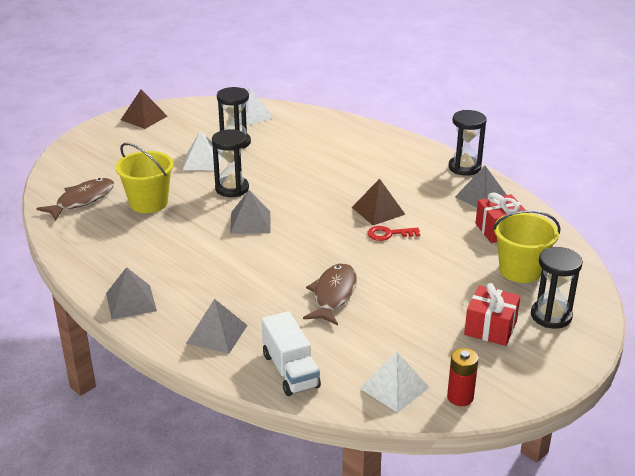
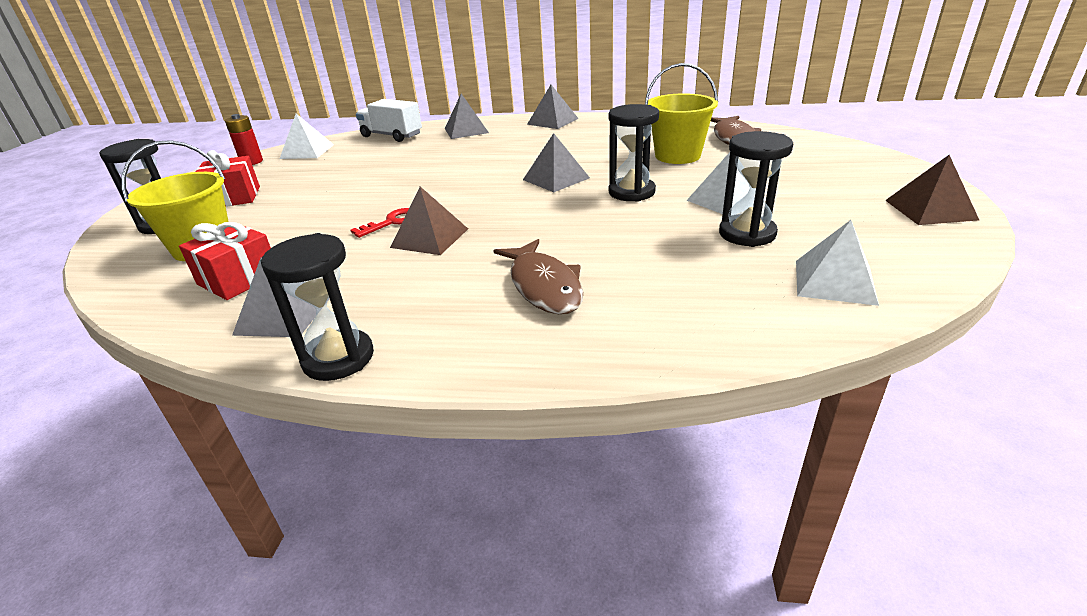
camera: 145 degrees right, 0 degrees up
brown fish [303,263,357,325] -> brown fish moved to [493,239,583,314]

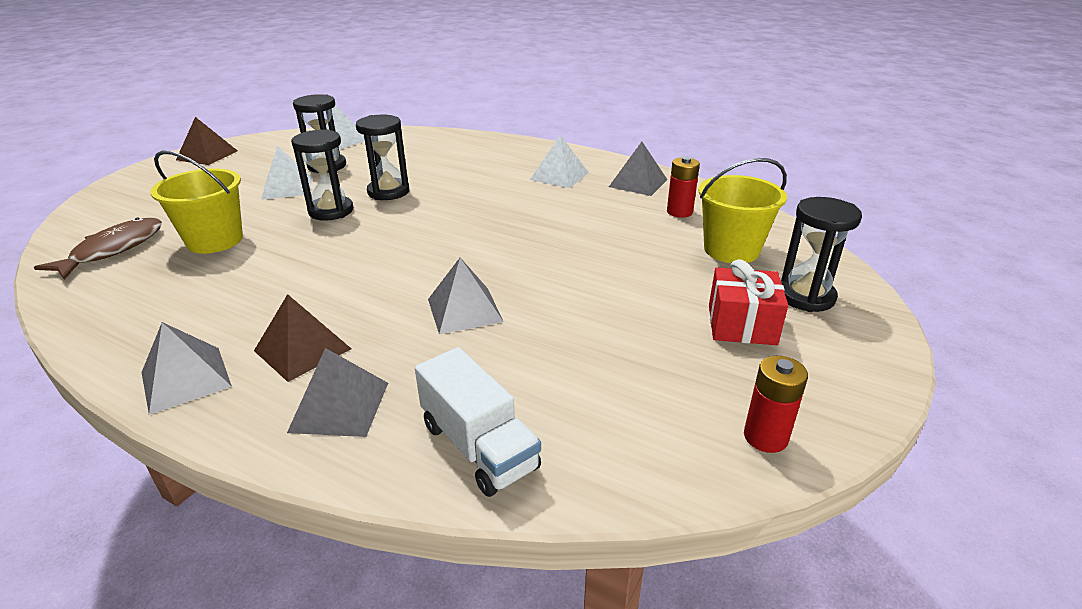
camera: 160 degrees left, 0 degrees up
red gift [179,222,271,300] -> red battery [667,156,700,218]
black hourglass [261,233,374,381] -> black hourglass moved to [356,115,409,200]
white pyramid [280,114,334,159] -> white pyramid moved to [530,135,589,188]
red key [351,208,409,238] -> none
brown pyramid [390,187,468,255] -> brown pyramid moved to [254,294,351,382]
brown fish [493,239,583,314] -> none
grey pyramid [523,133,590,192] -> grey pyramid moved to [428,258,504,334]

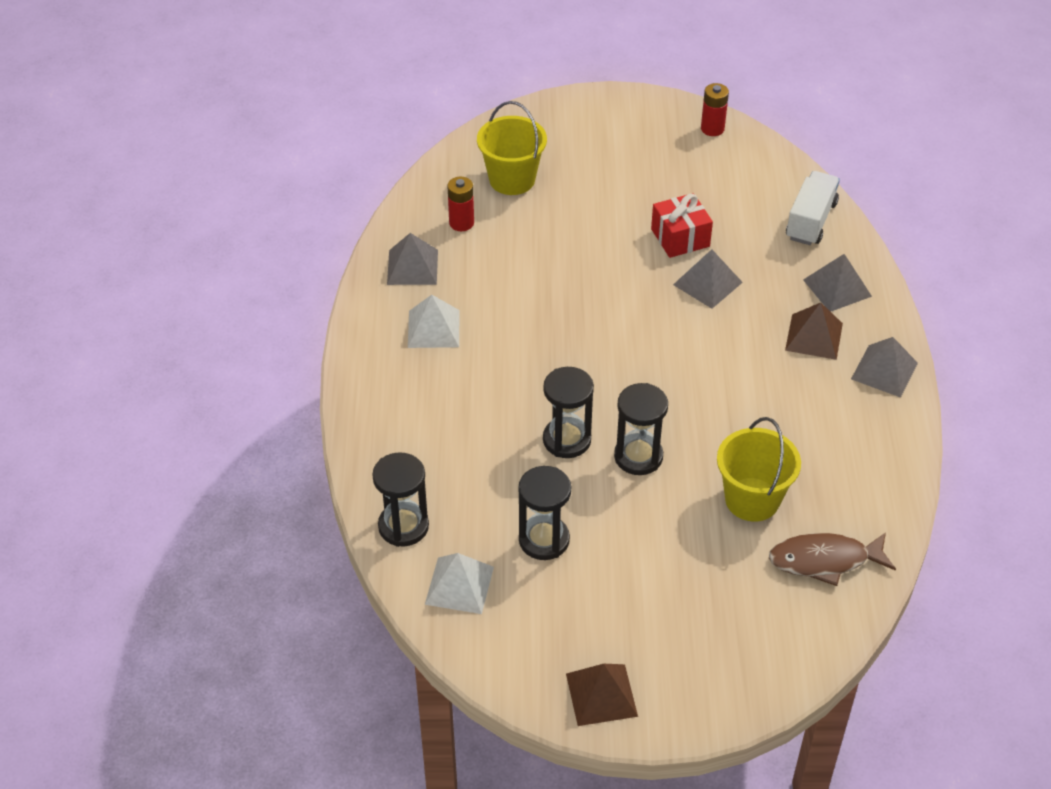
camera: 120 degrees left, 15 degrees up
white pyramid [261,146,312,200] -> none
red gift [709,259,788,345] -> red gift moved to [651,193,713,258]
black hourglass [781,197,862,312] -> black hourglass moved to [372,452,429,547]

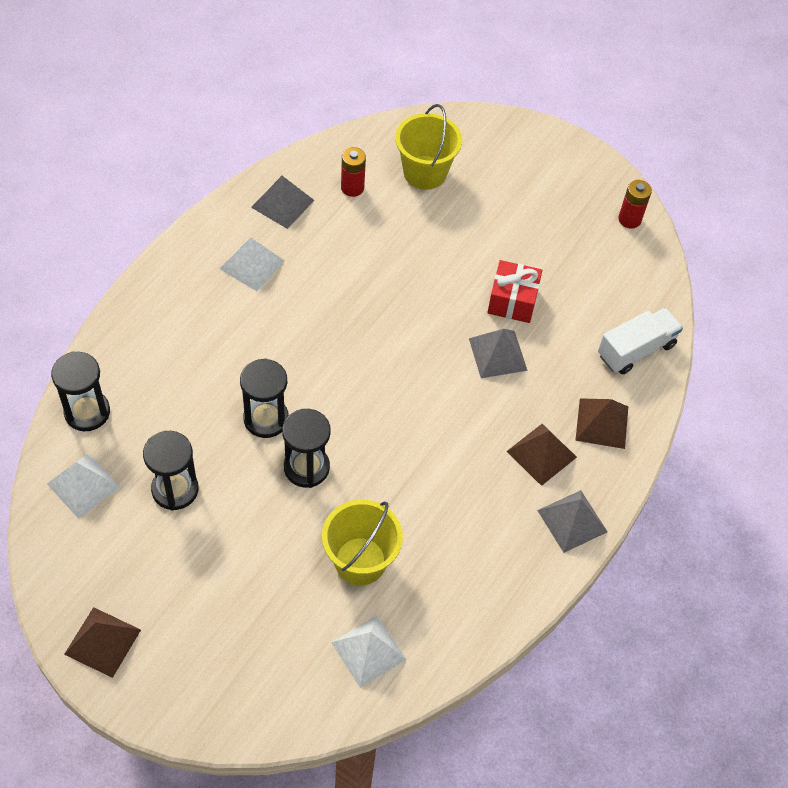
camera: 30 degrees right, 10 degrees up
brown fish [769,532,896,586] -> white pyramid [331,615,407,688]
grey pyramid [803,254,872,312] -> brown pyramid [575,398,628,449]

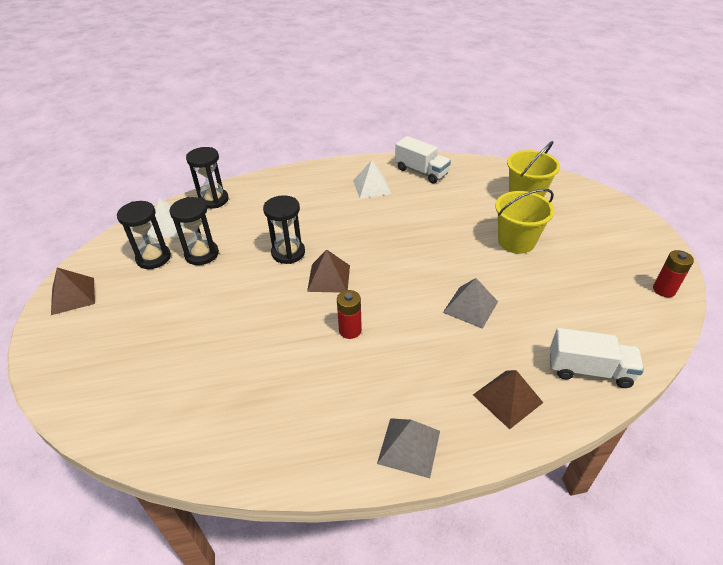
camera: 50 degrees right, 15 degrees down
grey pyramid [251,176,314,229] -> white truck [395,136,451,183]
black hourglass [282,409,331,488] -> black hourglass moved to [117,201,171,269]
yellow bucket [322,499,403,585] -> yellow bucket moved to [495,189,554,254]
white pyramid [331,615,407,688] -> none
red battery [341,147,366,197] -> red battery moved to [337,290,362,339]
red gift [487,260,542,323] -> none
brown pyramid [507,424,577,486] -> brown pyramid moved to [307,249,350,293]

